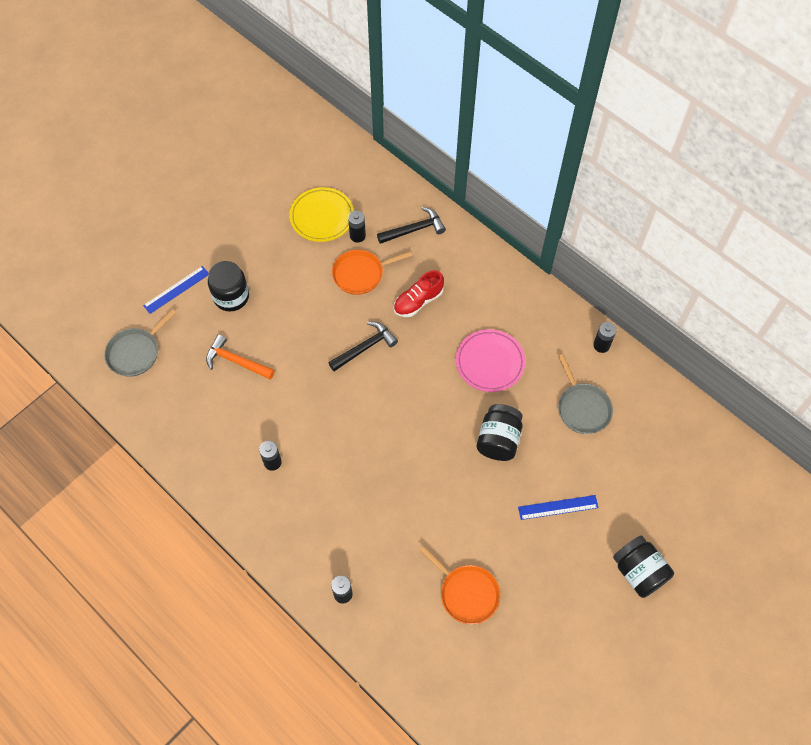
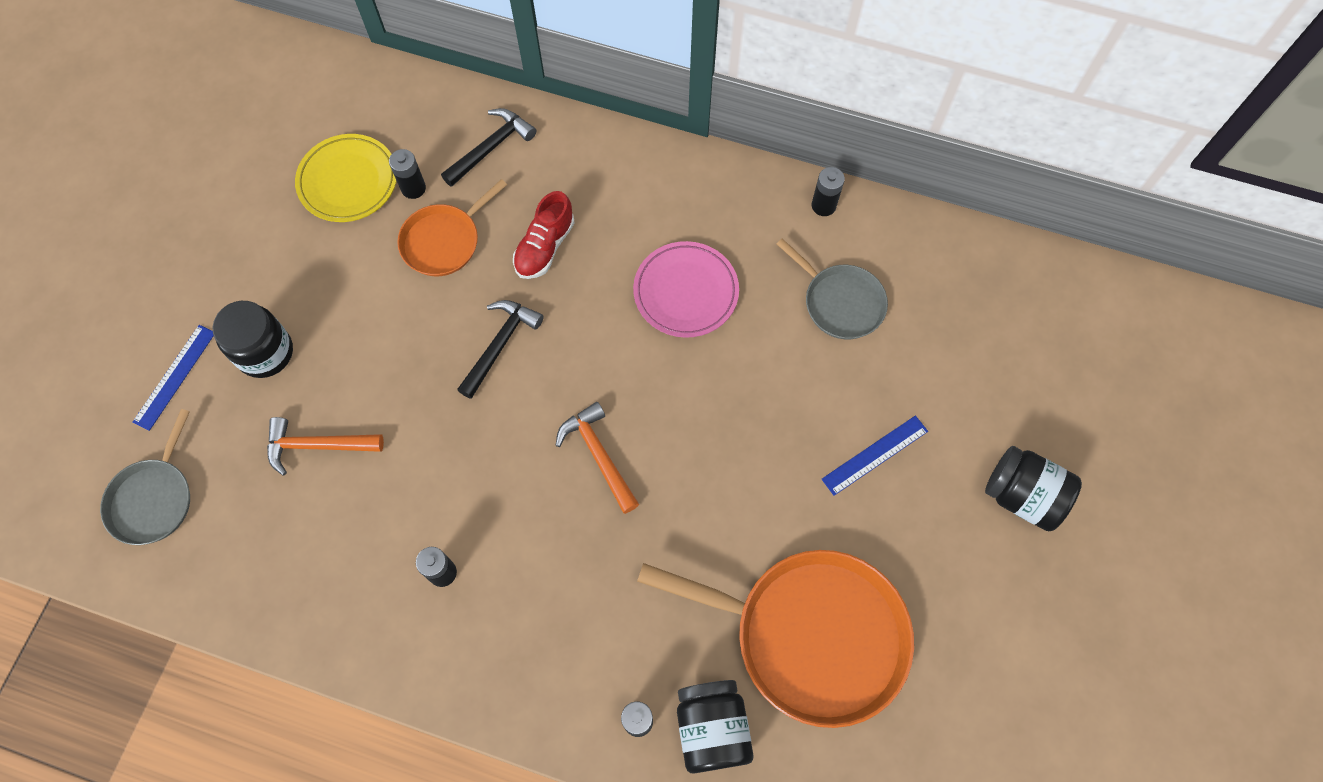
camera: 25 degrees left, 5 degrees up
orange pan [420,546,500,624] -> orange pan [637,550,914,728], size x1.88
black jar [477,404,523,461] -> black jar moved to [677,680,754,774]
none -> orange hammer [555,402,639,514]

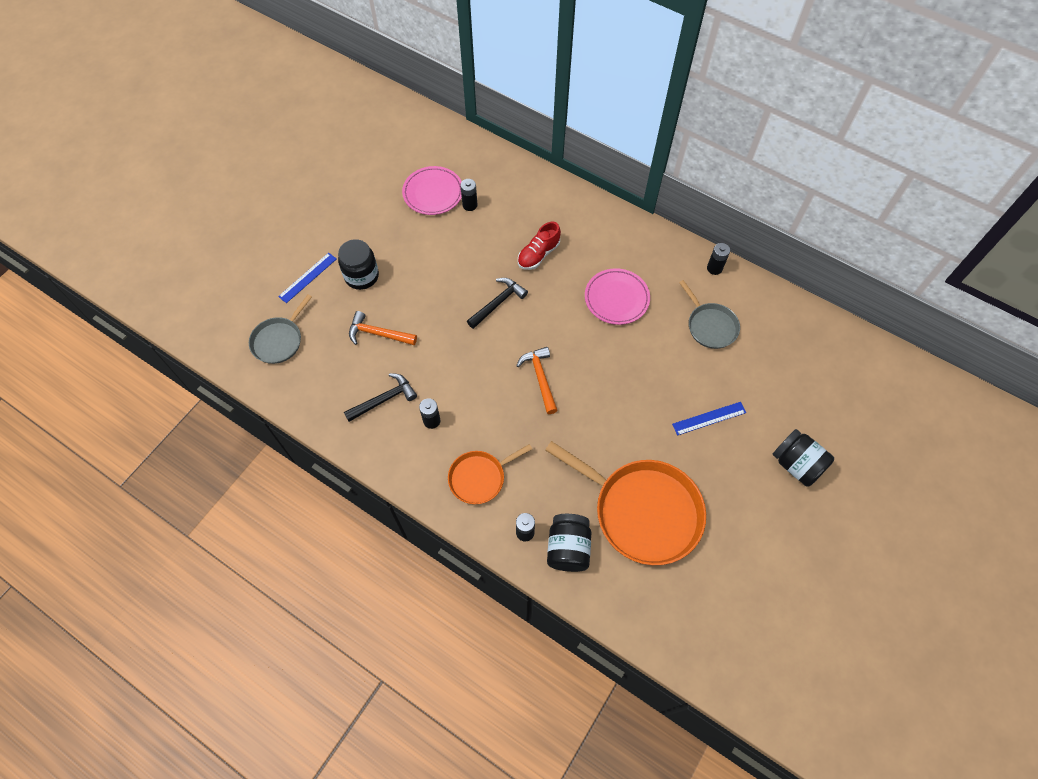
camera: 15 degrees right, 5 degrees down
yellow plate [295,134,397,222] -> pink plate [402,166,462,215]
orange pan [397,179,507,276] -> orange pan moved to [448,444,532,504]
black hammer [441,108,536,187] -> black hammer moved to [344,373,417,422]

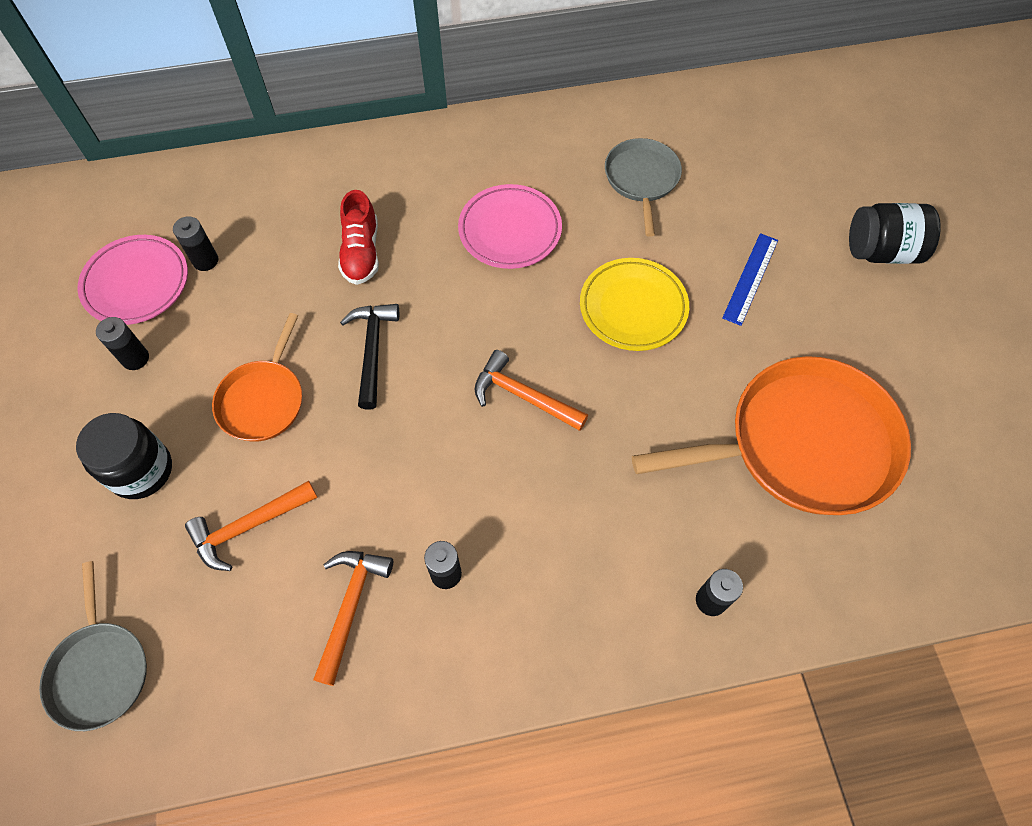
camera: 45 degrees left, 0 degrees up
blue ruler [278,253,337,303] -> none
black hammer [344,373,417,422] -> orange hammer [313,551,393,686]
orange pan [448,444,532,504] -> orange pan moved to [212,313,302,442]
black jar [547,514,591,572] -> none
grey pan [679,280,740,349] -> grey pan turned 105 degrees counterclockwise [605,138,682,237]
black battery [707,243,730,275] -> black battery moved to [96,317,149,370]
none -> yellow plate [580,258,689,351]

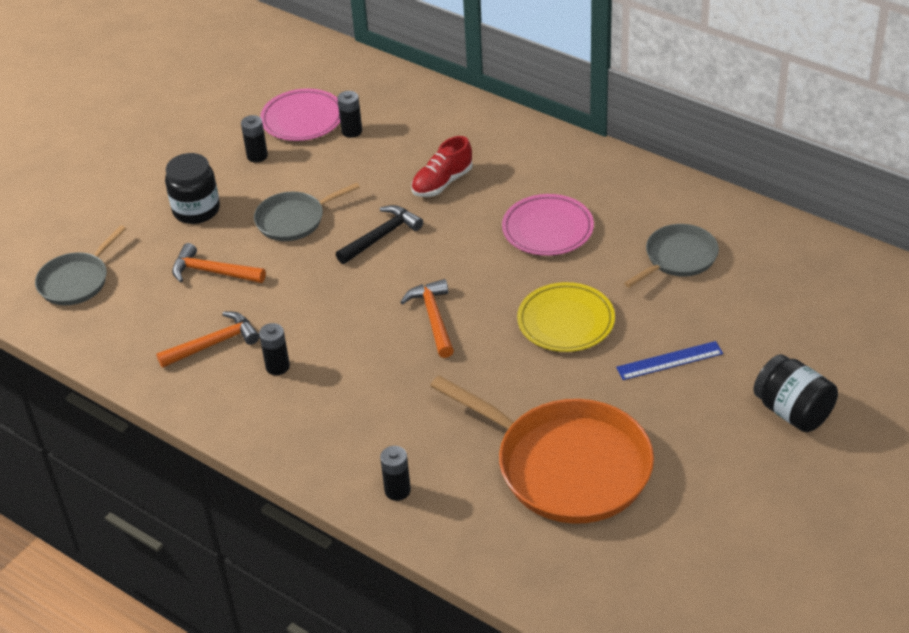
camera: 50 degrees right, 20 degrees down
orange pan [212,313,302,442] -> grey pan [254,183,360,241]

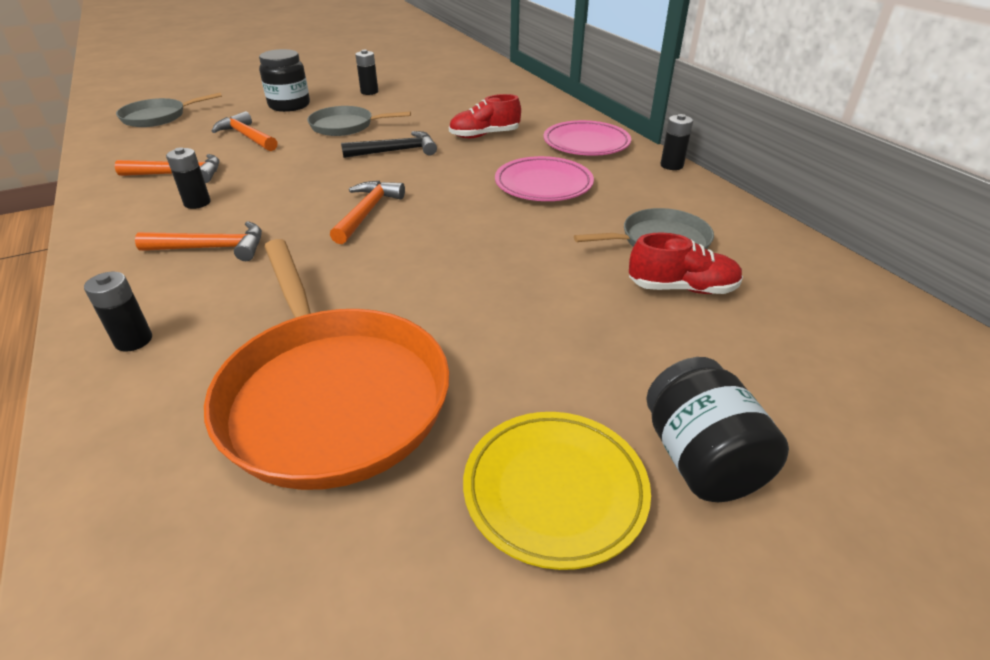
camera: 25 degrees right, 5 degrees down
pink plate [260,88,340,141] -> pink plate moved to [544,120,631,156]
black battery [337,91,362,138] -> black battery moved to [661,114,693,170]
yellow plate [517,282,615,352] -> yellow plate moved to [463,412,651,570]
blue ruler [616,341,723,380] -> none
none -> orange hammer [135,221,262,261]
none -> red shoe [629,233,743,294]

